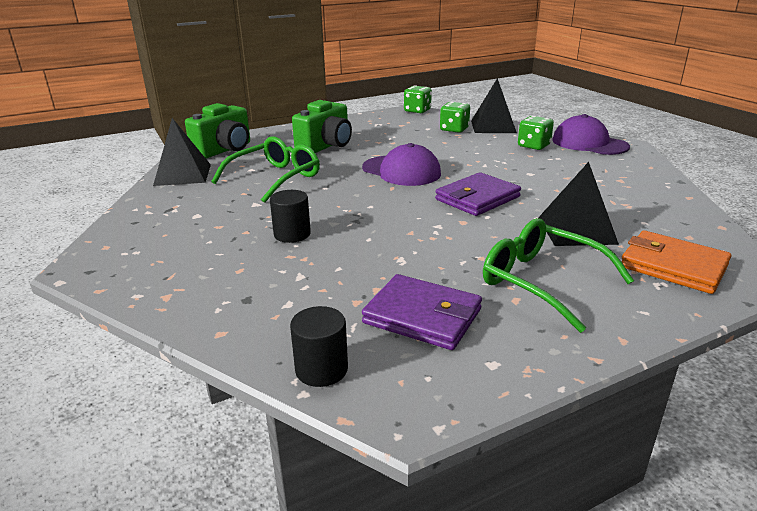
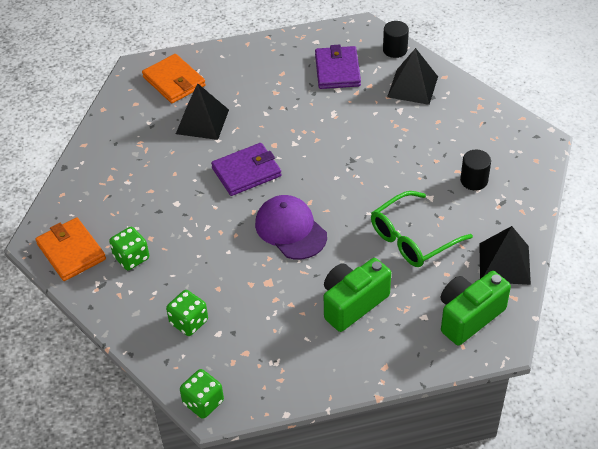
camera: 165 degrees left, 20 degrees up
black cylinder [270,190,311,243] -> black cylinder moved to [460,149,491,191]
purple wallet [362,274,482,350] -> purple wallet turned 45 degrees clockwise [315,45,361,89]
black pyramid [471,78,517,133] -> black pyramid moved to [387,48,438,105]
green glasses [483,218,634,333] -> none
purple cap [552,114,630,155] -> orange wallet [35,217,106,281]

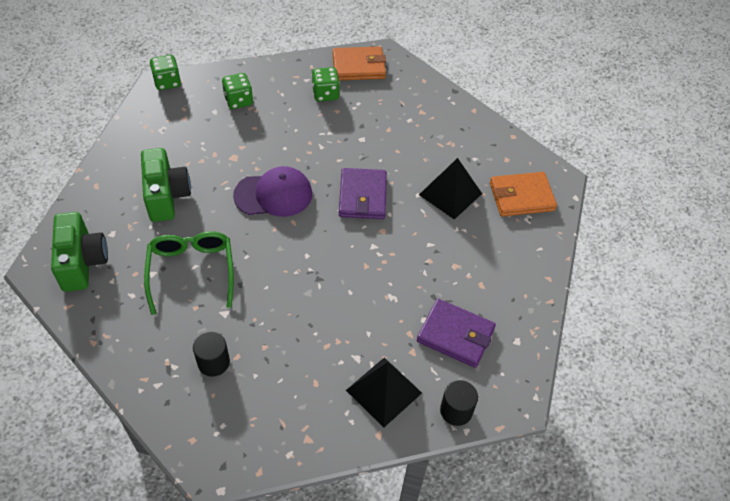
camera: 115 degrees right, 5 degrees up
black pyramid [479,226,531,285] -> none

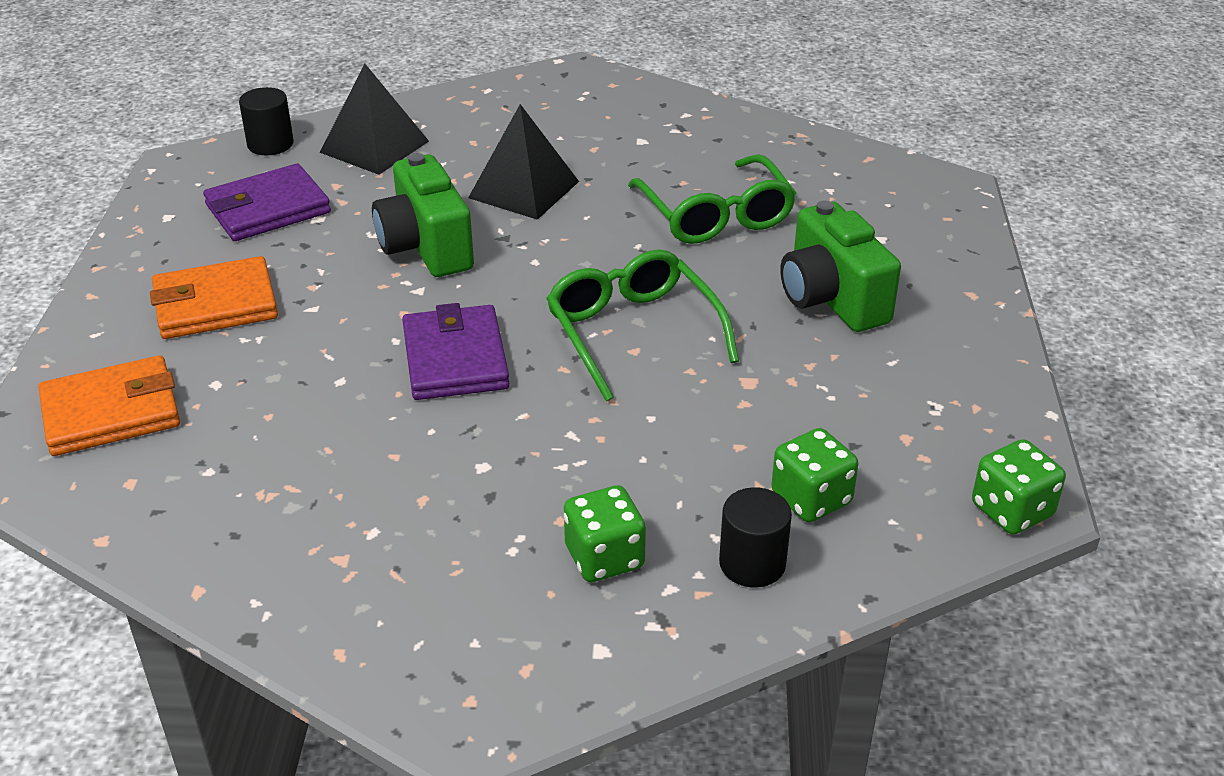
camera: 170 degrees right, 15 degrees down
green camera [51,212,108,292] -> green camera moved to [372,153,474,277]
black cylinder [193,331,230,377] -> black cylinder moved to [719,487,792,588]
purple cap [233,166,312,217] -> green glasses [546,249,739,401]
orange wallet [333,47,386,81] -> orange wallet moved to [150,256,278,339]
purple wallet [417,299,496,368] -> purple wallet turned 45 degrees counterclockwise [203,163,331,241]
black pyramid [419,158,482,220] -> black pyramid moved to [468,104,579,220]

